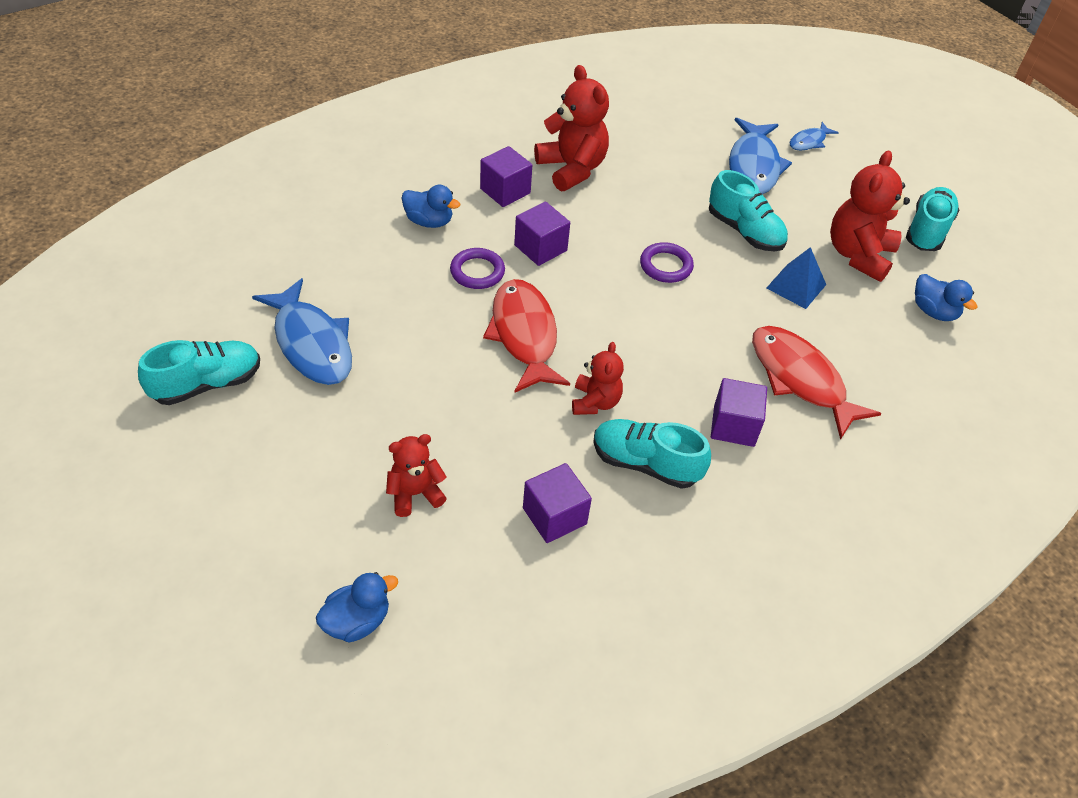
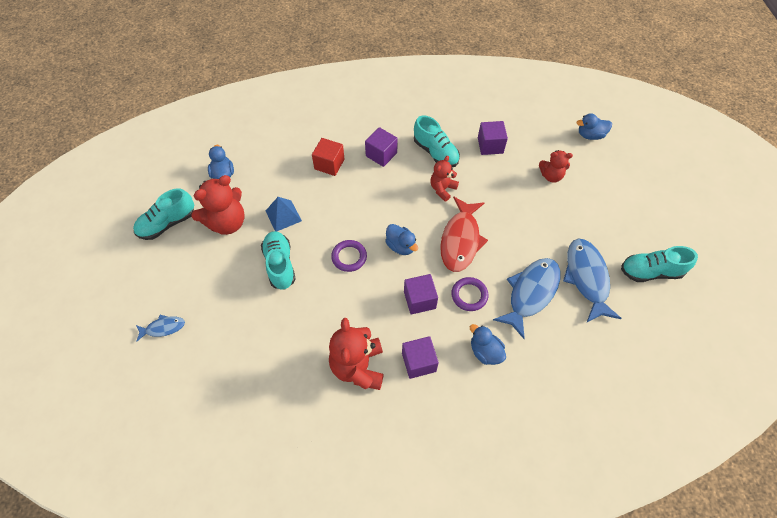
camera: 150 degrees left, 10 degrees up
blue fish [729,118,792,194] -> blue fish moved to [493,258,561,339]
red fish [752,326,881,440] -> red cube [312,138,345,176]
none -> blue duck [385,224,418,255]

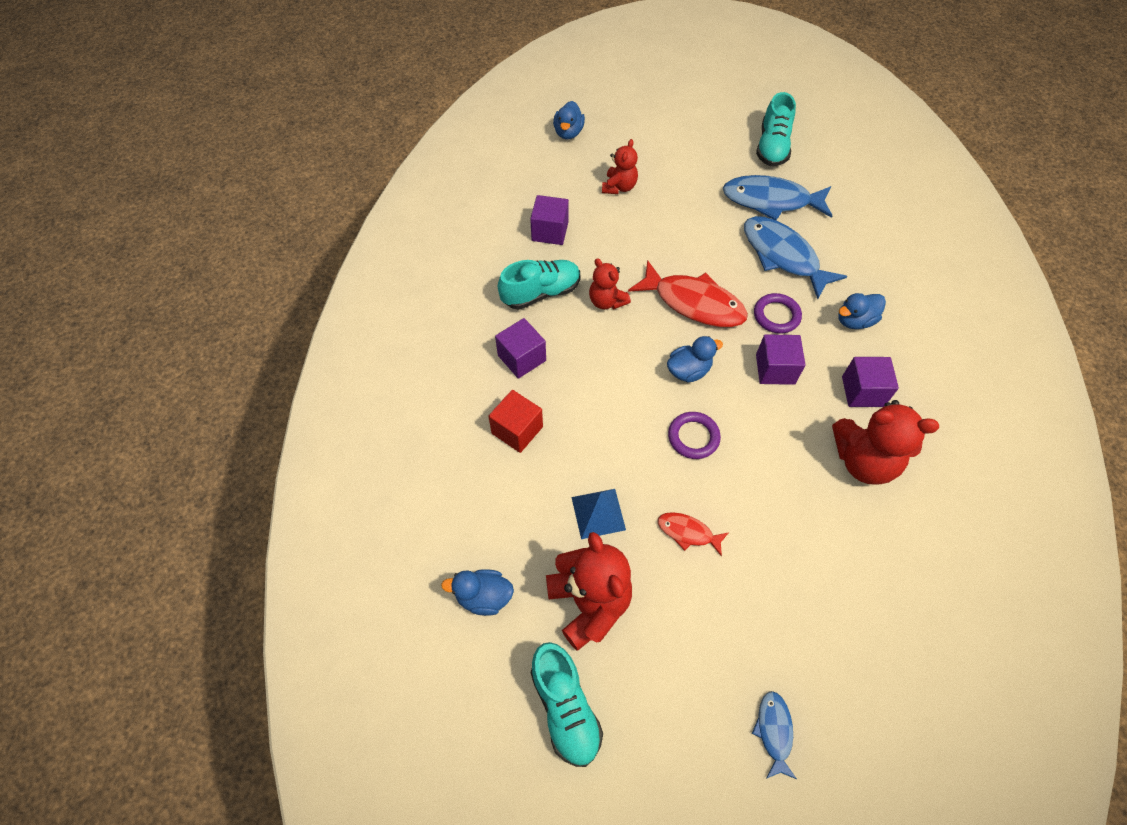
camera: 75 degrees left, 0 degrees up
turquoise shoe [261,231,296,290] -> red fish [658,512,729,557]

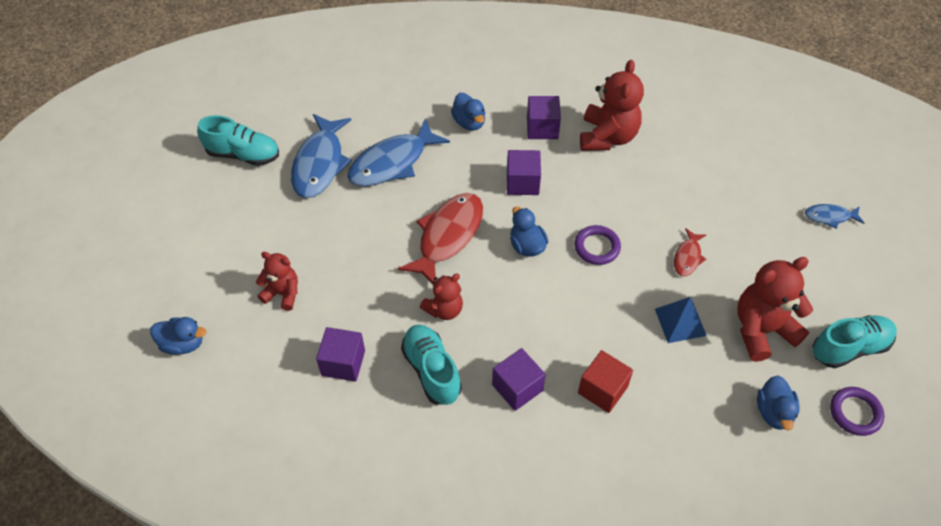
camera: 90 degrees left, 5 degrees down
purple ring [754,293,802,333] -> purple ring moved to [830,387,884,436]

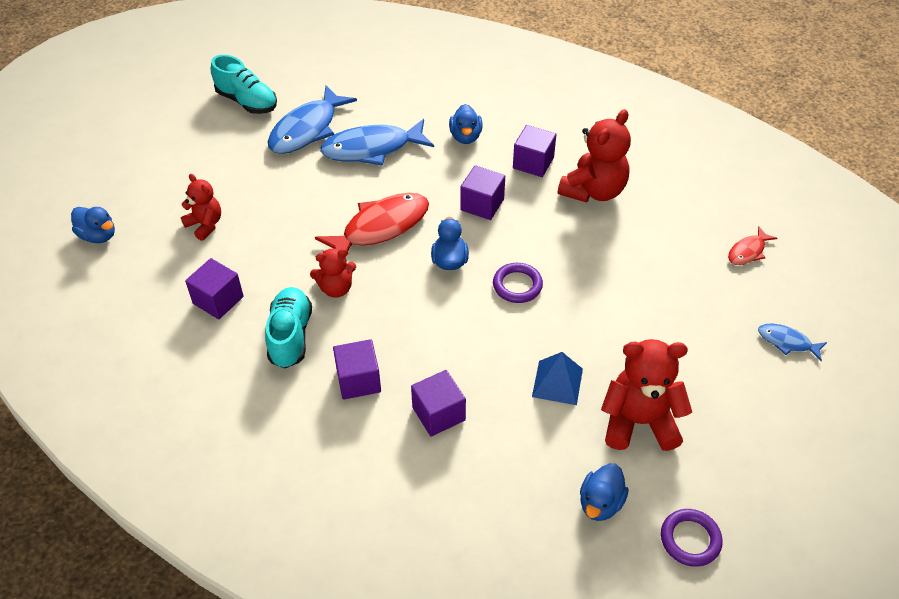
camera: 25 degrees right, 5 degrees down
red cube [578,350,633,413] -> purple cube [411,370,466,436]
red fish [674,228,706,276] -> red fish moved to [728,226,777,265]
turquoise shoe [813,315,897,368] -> none

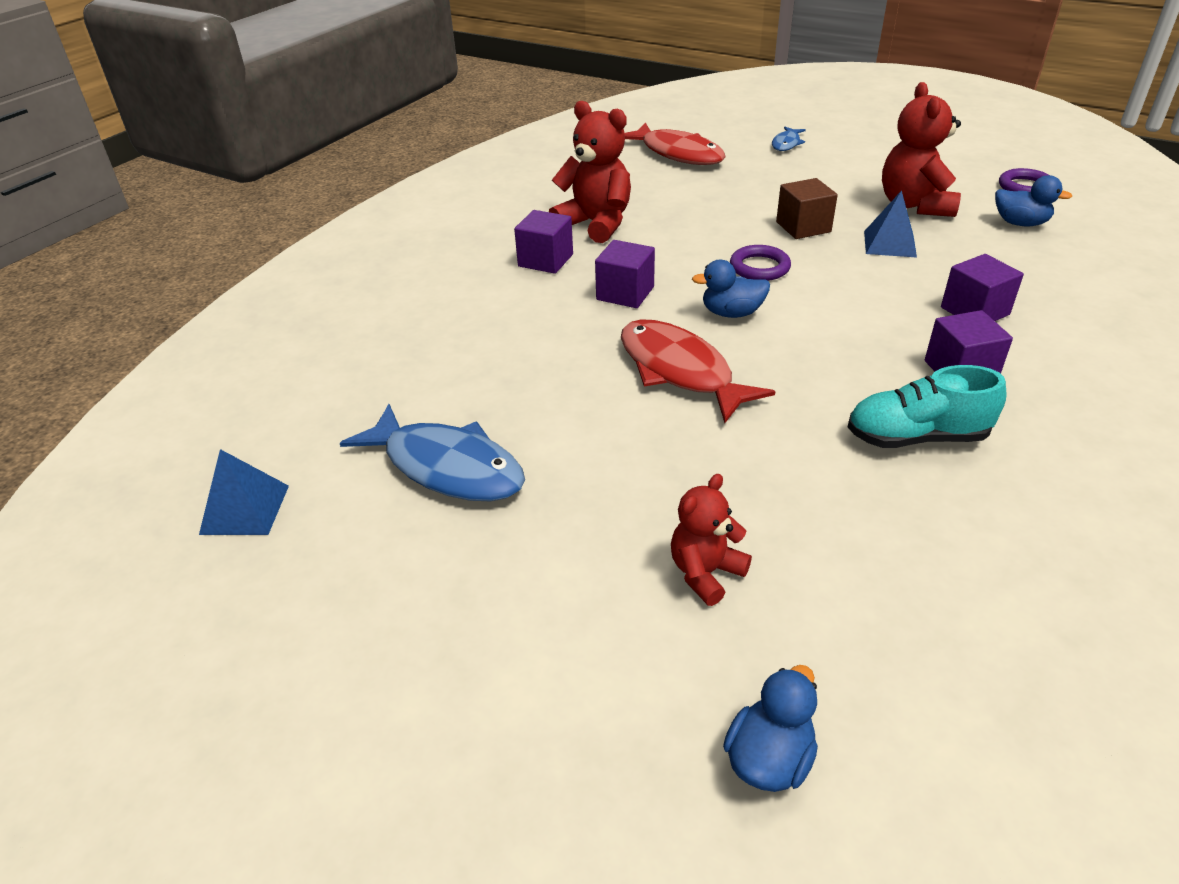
camera: 90 degrees left, 10 degrees down
purple cube [185,258,244,319] -> none
turquoise shoe [211,55,277,114] -> none
red teddy bear [310,248,356,298] -> none
blue fish [320,119,434,166] -> none
blue duck [449,104,483,144] -> none
red fish [728,226,777,265] -> red fish [624,123,725,165], size x1.99
none -> blue pyramid [199,449,289,535]
none -> brown cube [776,178,838,239]

